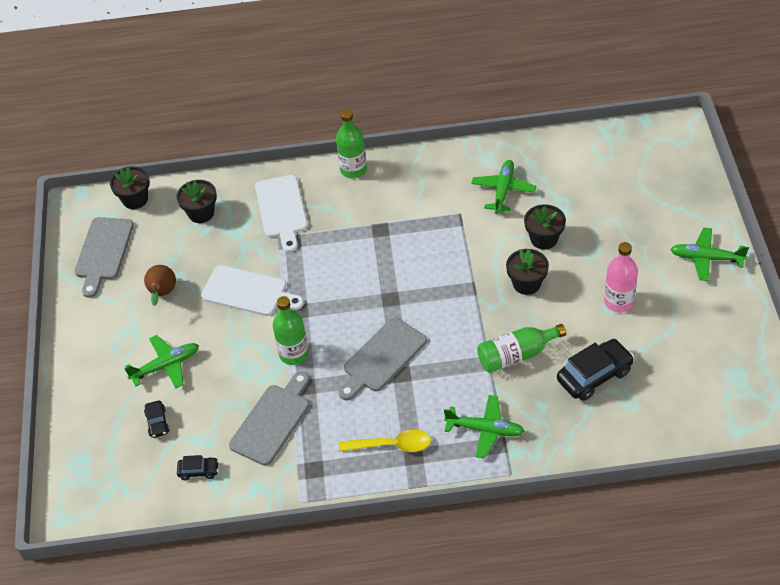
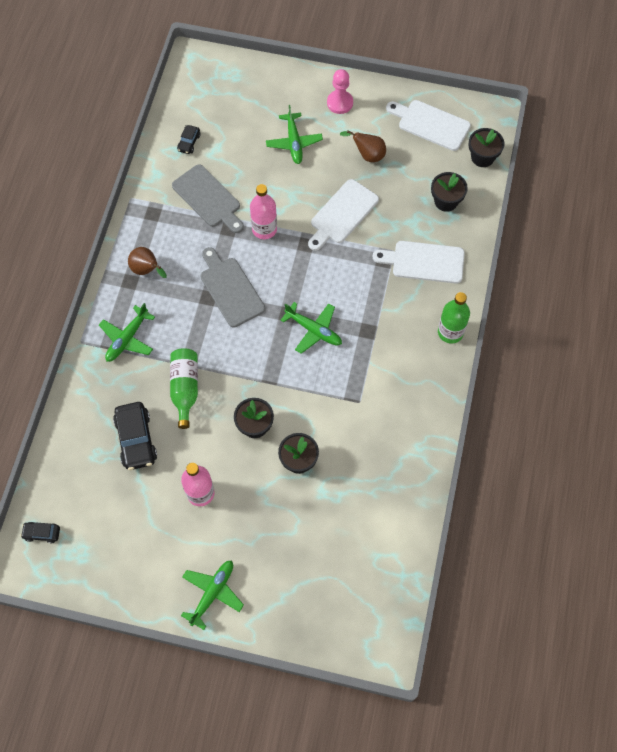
camera: 105 degrees right, 15 degrees up
grey cutting board [74,217,134,298] -> white cutting board [386,100,471,151]
black car [144,401,170,438] -> black car moved to [21,522,60,543]
green bottle [273,296,309,365] -> pink bottle [250,184,277,239]
yellow spoon [339,429,431,452] -> brown pear [128,247,167,278]
green plane [471,160,536,213] -> green plane moved to [280,302,342,354]
none -> pink pawn [327,69,353,114]

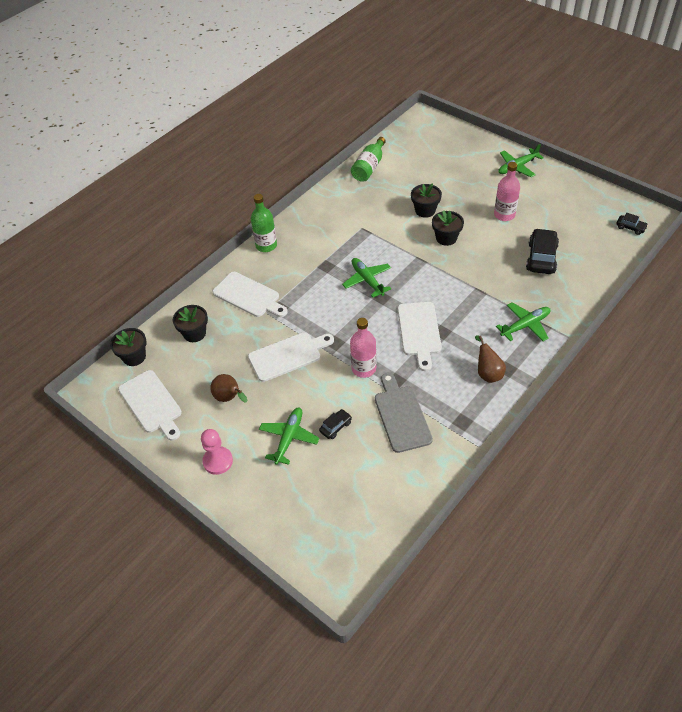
camera: 150 degrees left, 15 degrees down
green bottle [170,348,198,429] -> green bottle moved to [351,137,386,182]
black car [177,125,200,154] -> black car moved to [319,409,352,439]
grey cutting board [201,247,265,327] -> white cutting board [397,302,442,371]

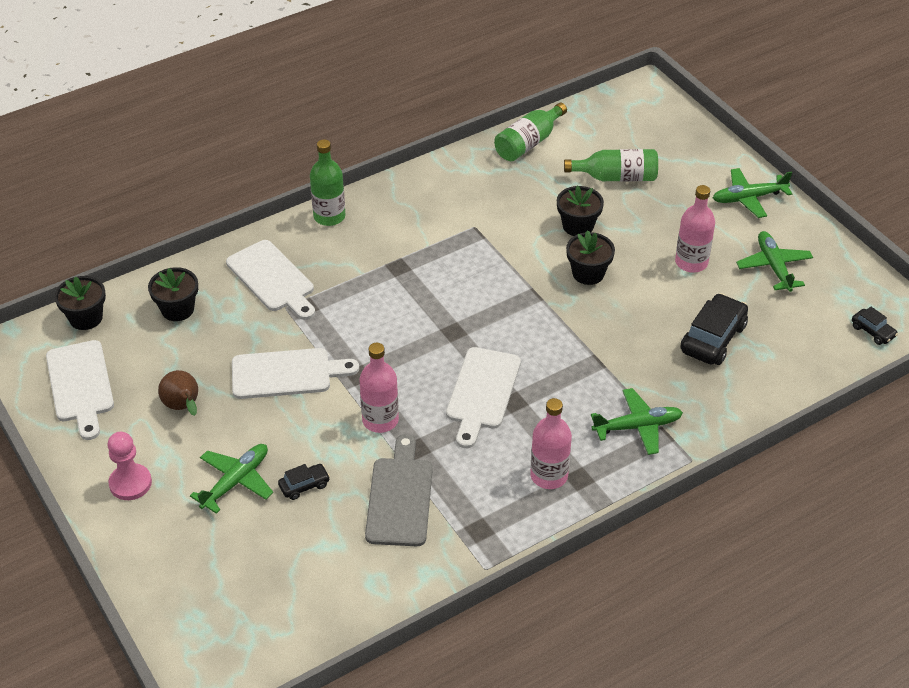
camera: 15 degrees right, 5 degrees down
green plane [342,258,391,298] -> green plane moved to [736,231,813,292]
brown pear [475,336,506,383] -> pink bottle [530,398,572,489]
none -> green bottle [564,149,658,181]

